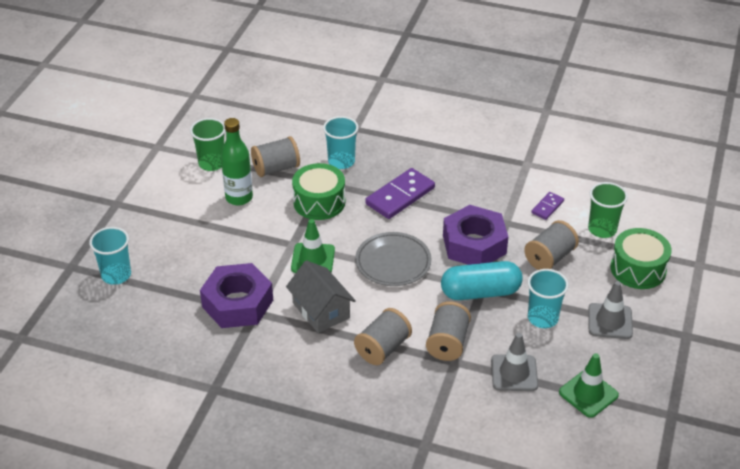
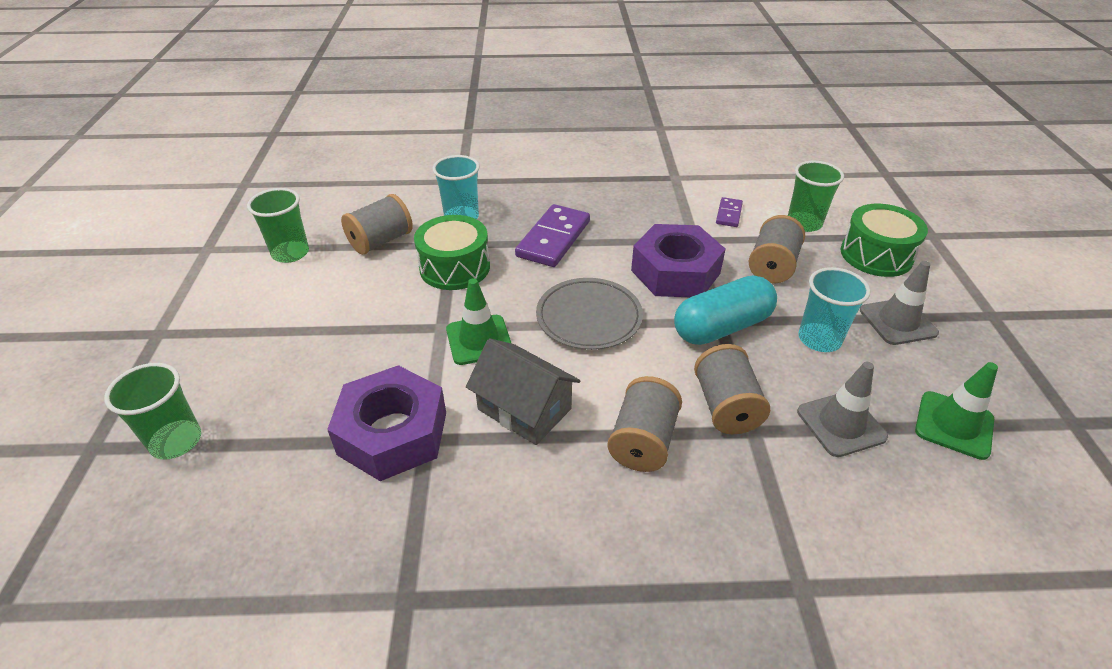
camera: 20 degrees left, 0 degrees up
turquoise cup [89,227,131,285] -> green cup [104,363,201,460]
green bottle [221,118,253,205] -> none

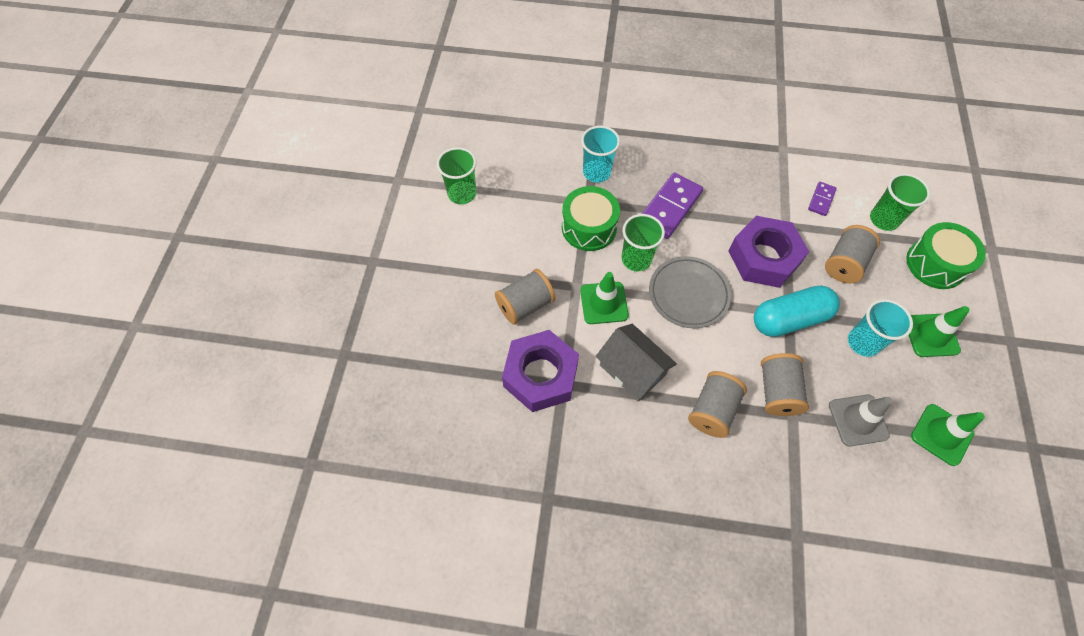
camera: 10 degrees right, 20 degrees up
green cup [104,363,201,460] -> green cup moved to [622,214,665,271]
grey spool [341,194,413,255] -> grey spool moved to [495,269,556,325]
grey traffic cone [860,261,939,345] -> green traffic cone [909,306,970,357]

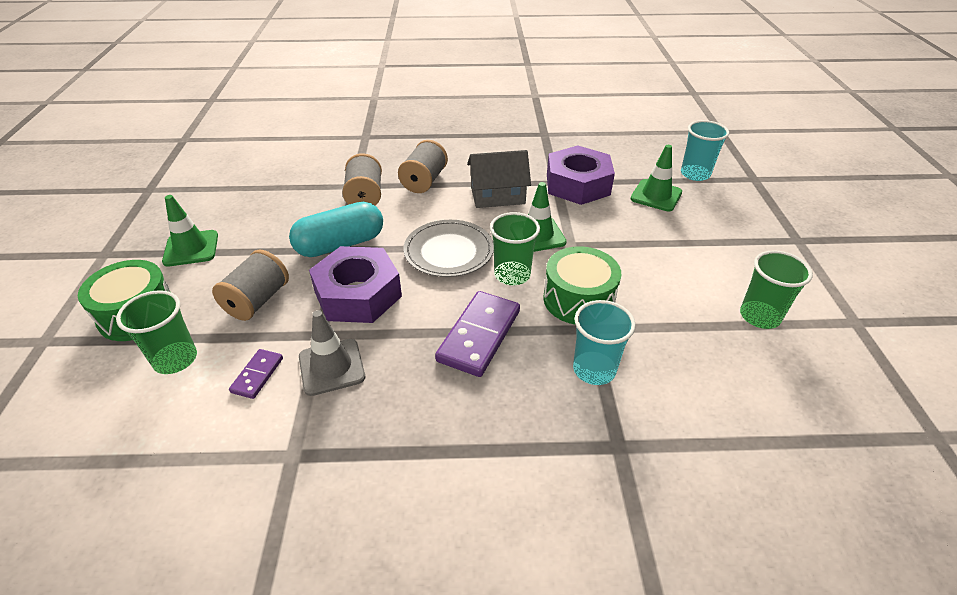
camera: 170 degrees right, 20 degrees down
grey spool [495,269,556,325] -> none
grey house [596,324,677,402] -> grey house turned 45 degrees counterclockwise [467,150,531,208]
grey traffic cone [829,395,892,446] -> grey traffic cone moved to [299,310,365,396]
turquoise cup [848,299,913,357] -> turquoise cup moved to [681,120,729,181]
green traffic cone [911,404,985,466] -> green traffic cone moved to [631,145,682,212]

